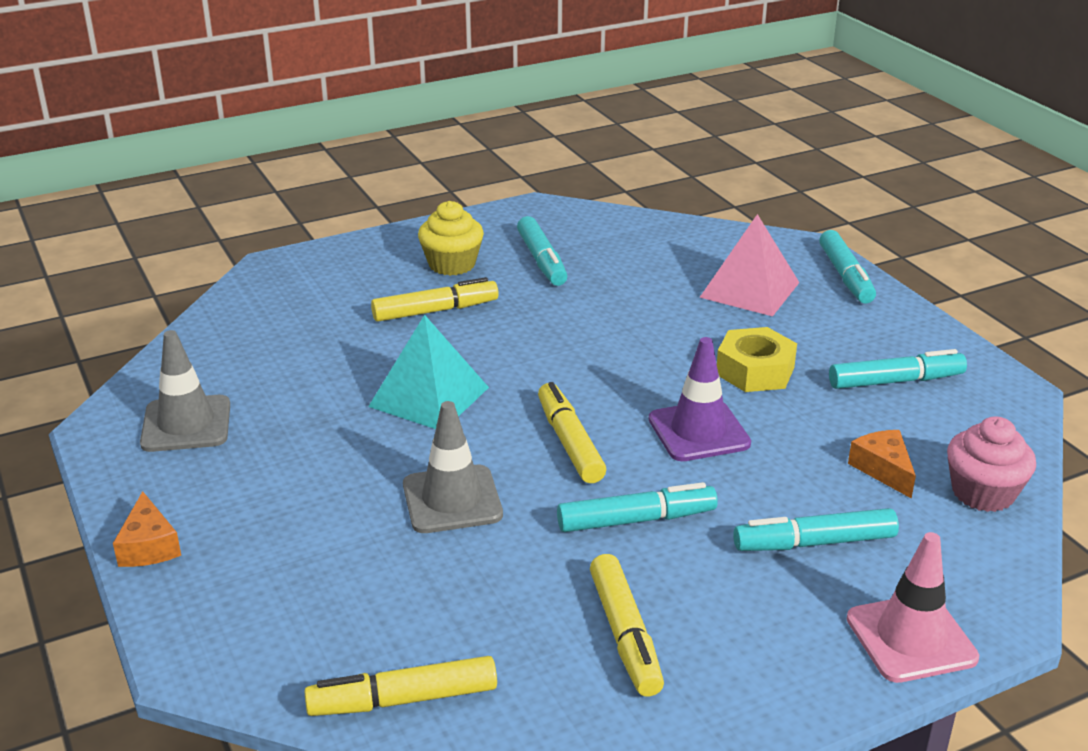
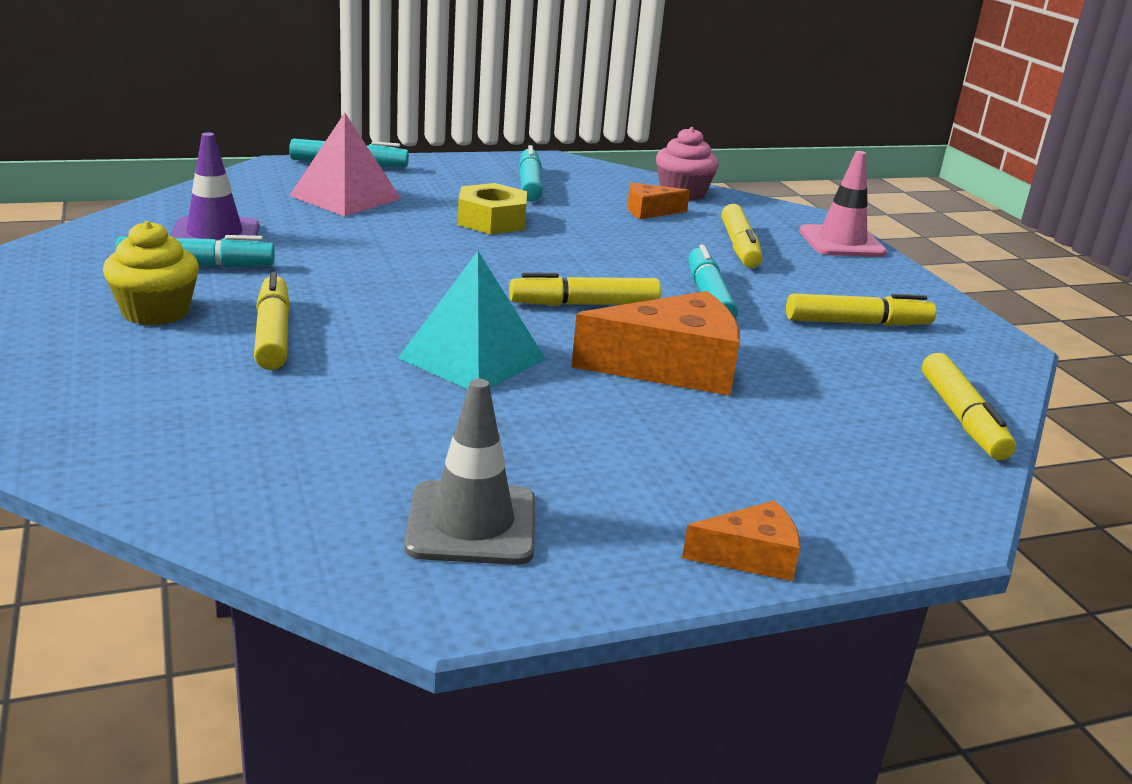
camera: 85 degrees left, 5 degrees down
grey traffic cone [403,401,503,533] -> orange cheese [571,291,740,396]
purple traffic cone [649,337,751,461] -> purple traffic cone moved to [170,132,259,241]
turquoise marker [733,508,899,551] -> yellow marker [721,204,763,268]

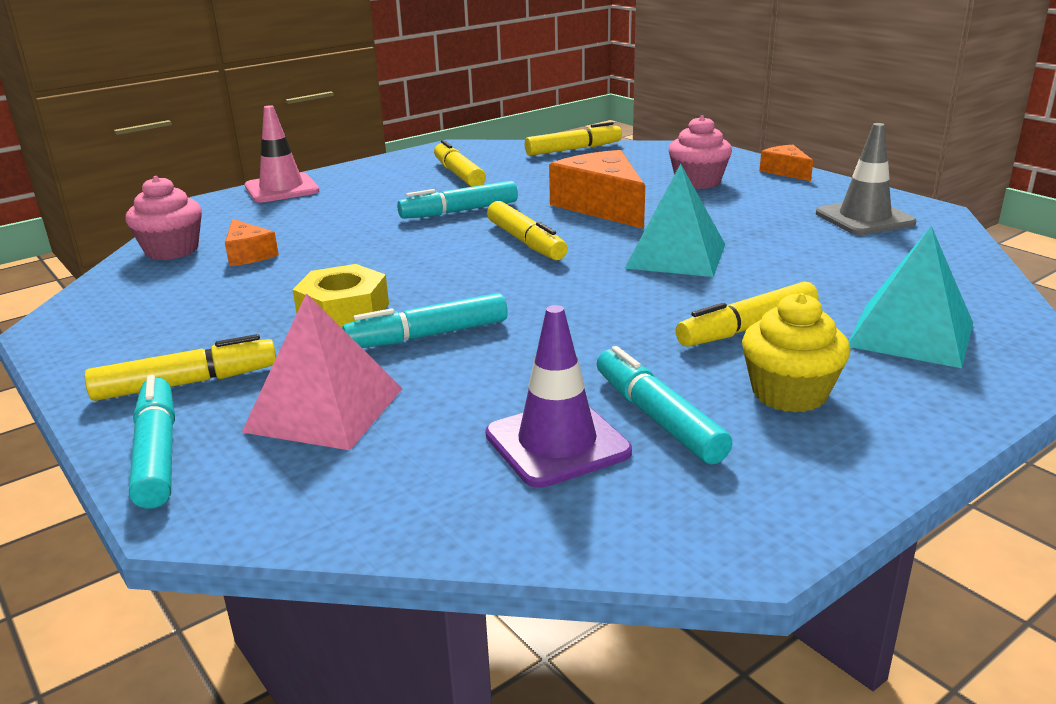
camera: 105 degrees left, 0 degrees up
turquoise marker [519,145,543,202] -> turquoise marker moved to [342,293,508,348]
yellow marker [721,204,763,268] -> yellow marker moved to [85,334,276,401]
none -> pink cupcake [669,115,732,189]
none -> turquoise pyramid [849,226,973,368]

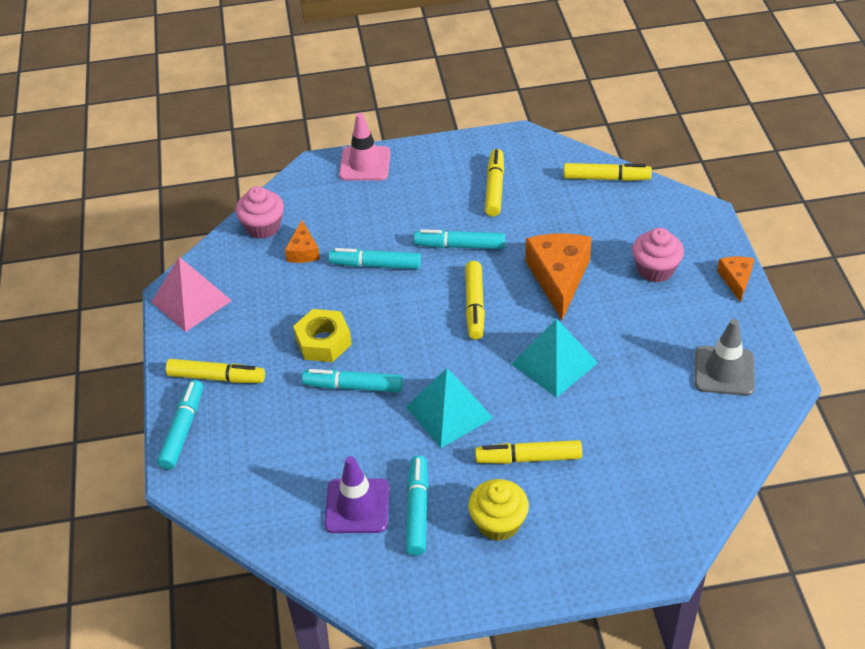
camera: 30 degrees right, 20 degrees up
pink pyramid [242,293,403,450] -> pink pyramid moved to [152,257,232,332]
turquoise pyramid [849,226,973,368] -> turquoise pyramid moved to [406,368,493,448]
none -> turquoise marker [329,248,421,270]

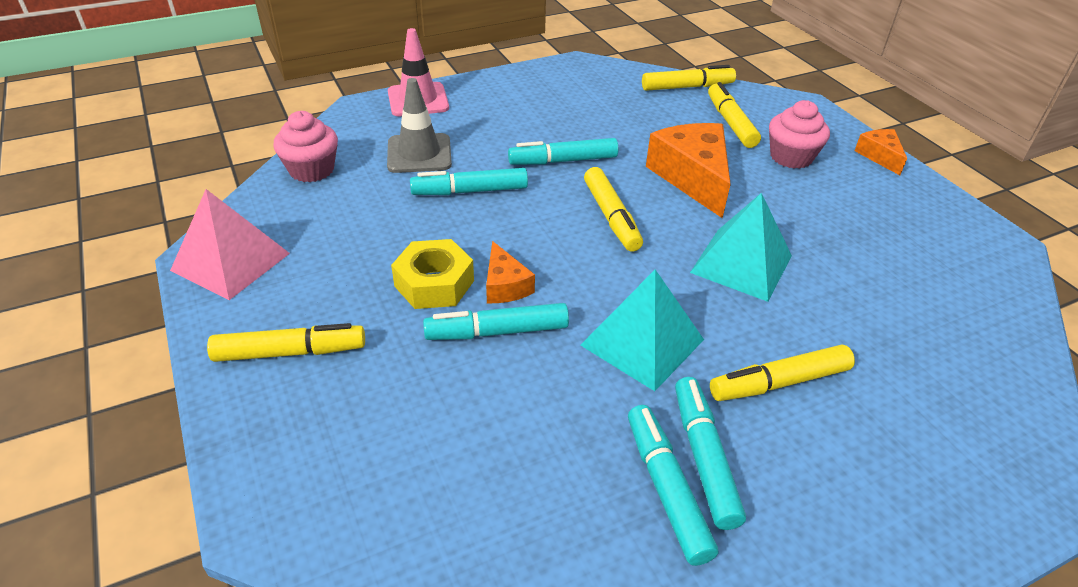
camera: 20 degrees left, 5 degrees down
turquoise marker [157,380,203,470] -> turquoise marker moved to [675,377,746,530]
orange cheese [285,220,320,263] -> orange cheese moved to [486,241,535,303]
purple traffic cone [325,456,390,533] -> none
yellow cupcake [468,479,529,541] -> none
yellow marker [485,149,504,217] -> yellow marker moved to [708,82,761,148]
grey traffic cone [695,319,755,396] -> grey traffic cone moved to [387,78,452,173]

